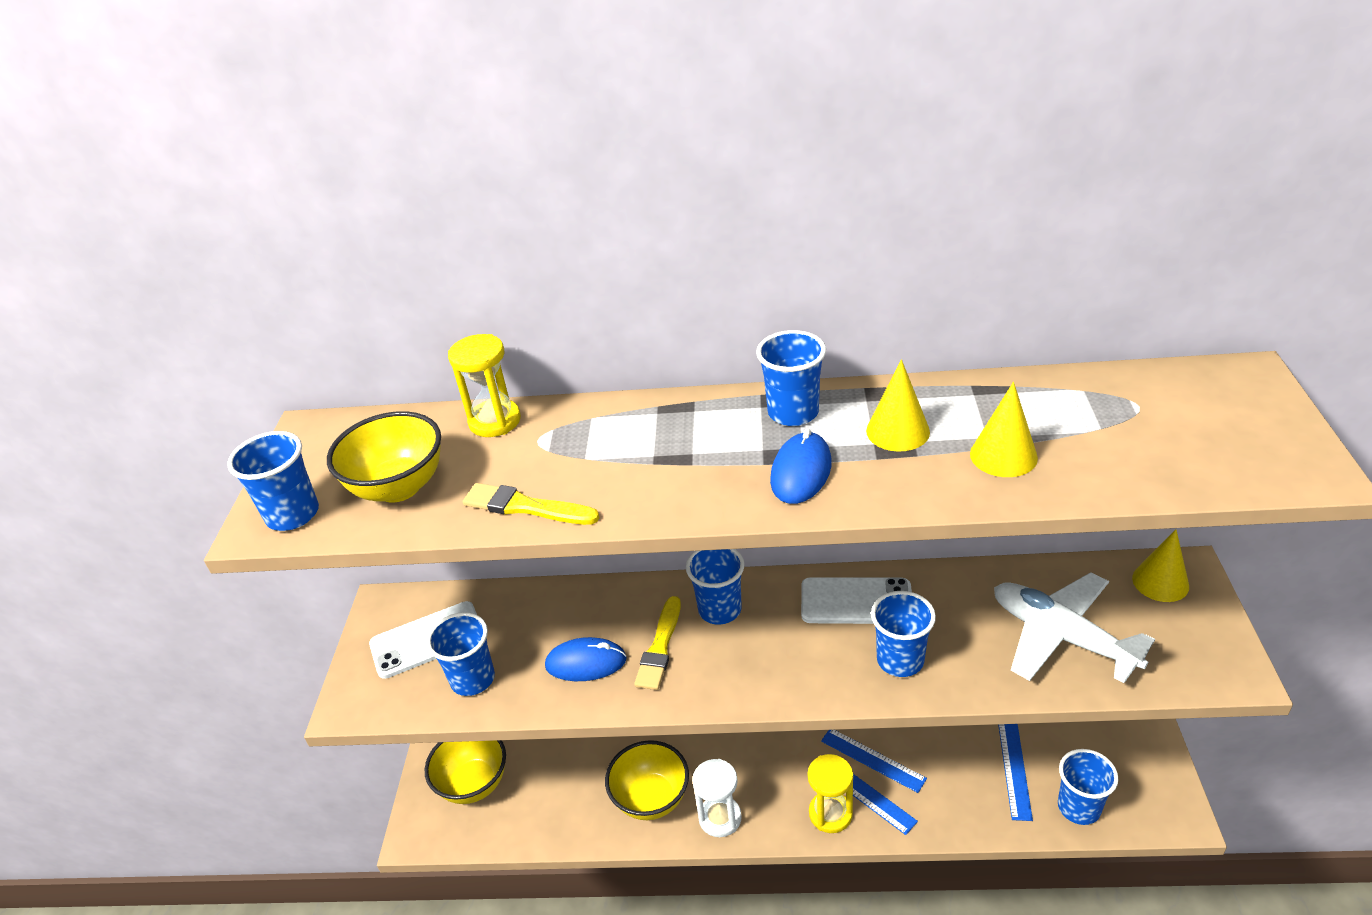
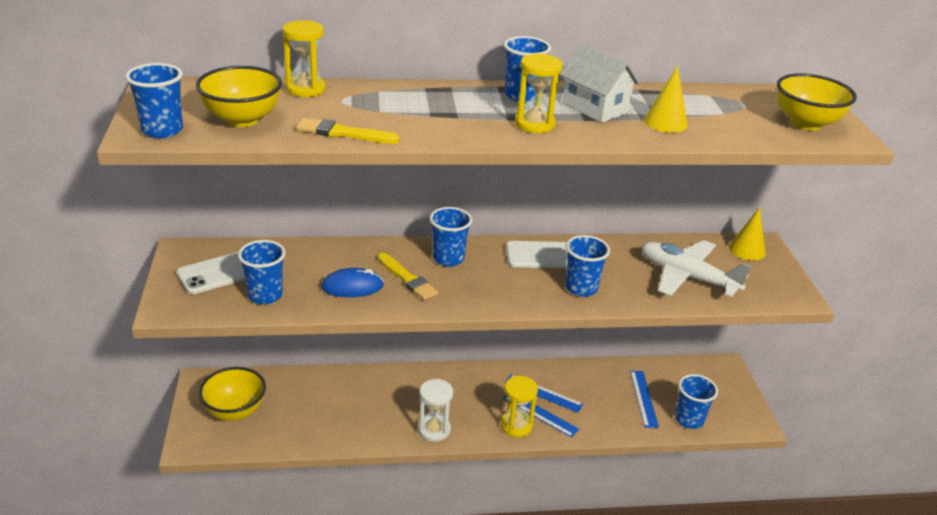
camera: 15 degrees left, 5 degrees down
yellow bowl [605,740,689,820] -> yellow bowl moved to [777,73,857,130]
yellow brush [634,596,681,690] -> yellow brush turned 45 degrees counterclockwise [377,253,438,300]
blue mouse [770,429,832,504] -> yellow hourglass [515,53,563,133]
yellow cone [866,359,930,452] -> white house [560,44,640,123]

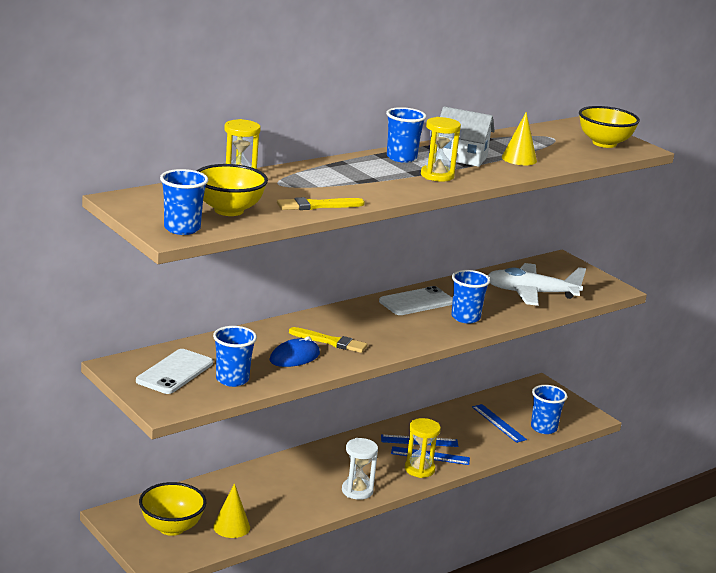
camera: 30 degrees left, 10 degrees down
blue cup [430,207,472,267] -> none
yellow cone [729,207,766,261] -> yellow cone moved to [213,483,250,538]

